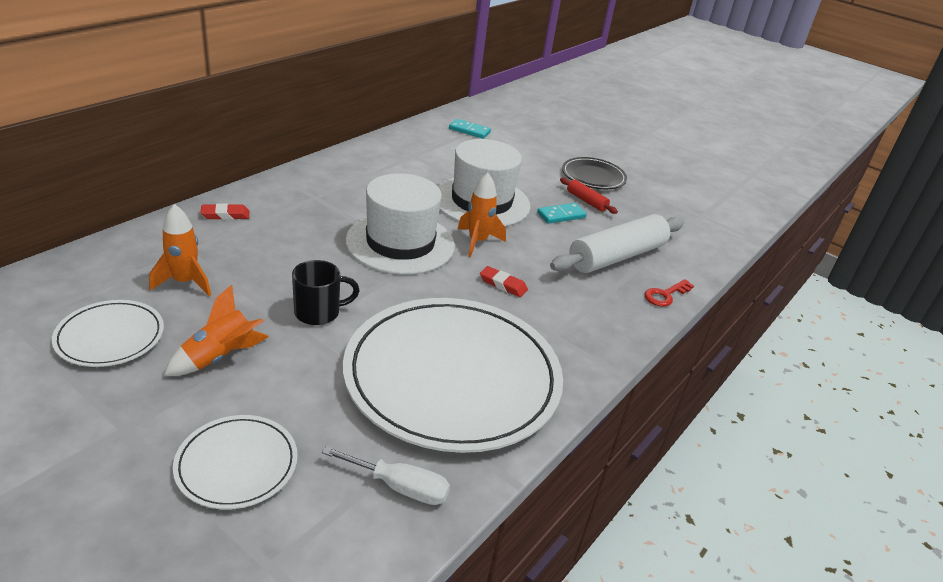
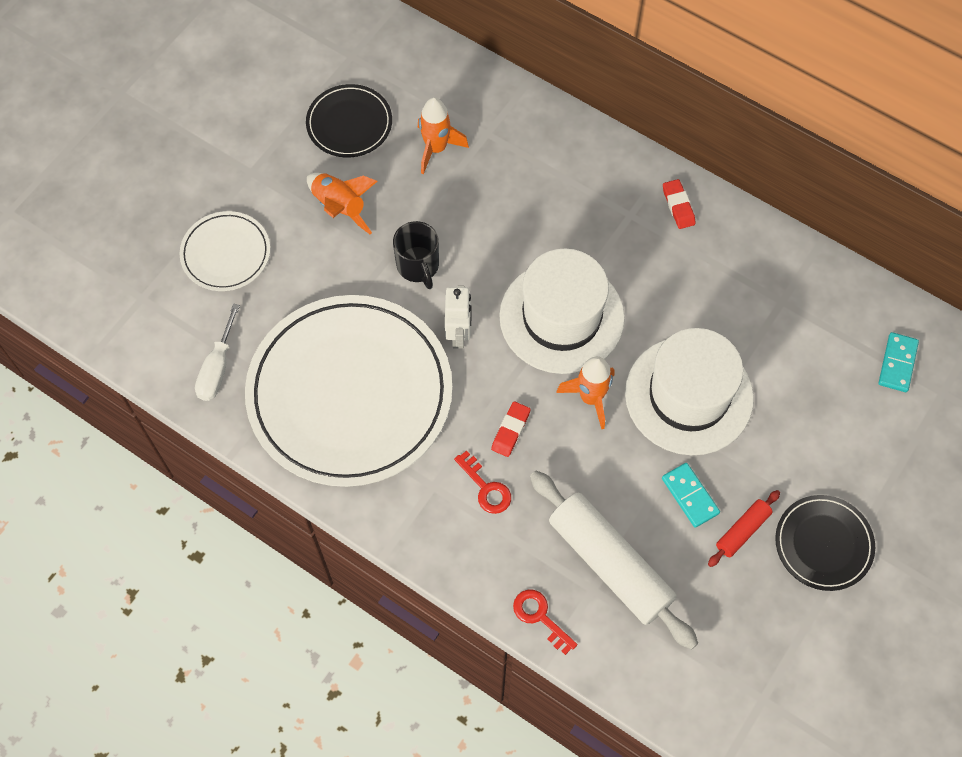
camera: 90 degrees right, 30 degrees up
white plate [52,300,164,367] -> black plate [306,84,392,157]
red eraser [200,204,249,220] -> red eraser moved to [663,179,696,229]
none -> white robot [445,286,472,349]
none -> red key [454,450,511,514]

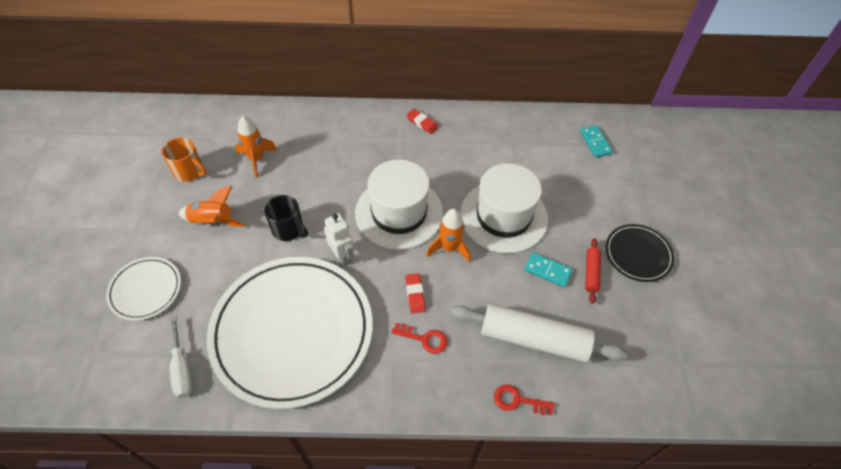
camera: 35 degrees left, 10 degrees down
black plate [306,84,392,157] -> orange mug [162,137,206,182]

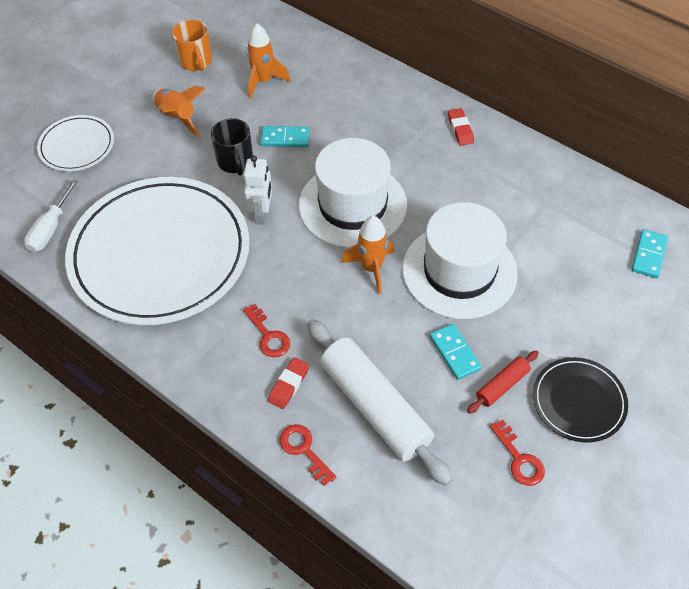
camera: 40 degrees right, 0 degrees up
red eraser [405,273,425,313] -> red eraser moved to [268,357,309,409]
none -> turquoise domino [260,126,310,147]
none -> red key [490,420,545,486]

